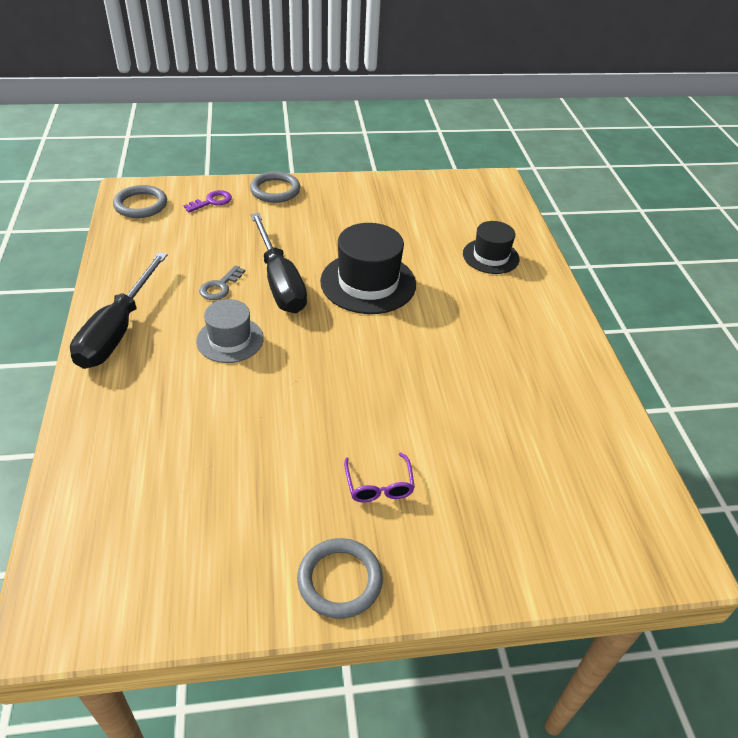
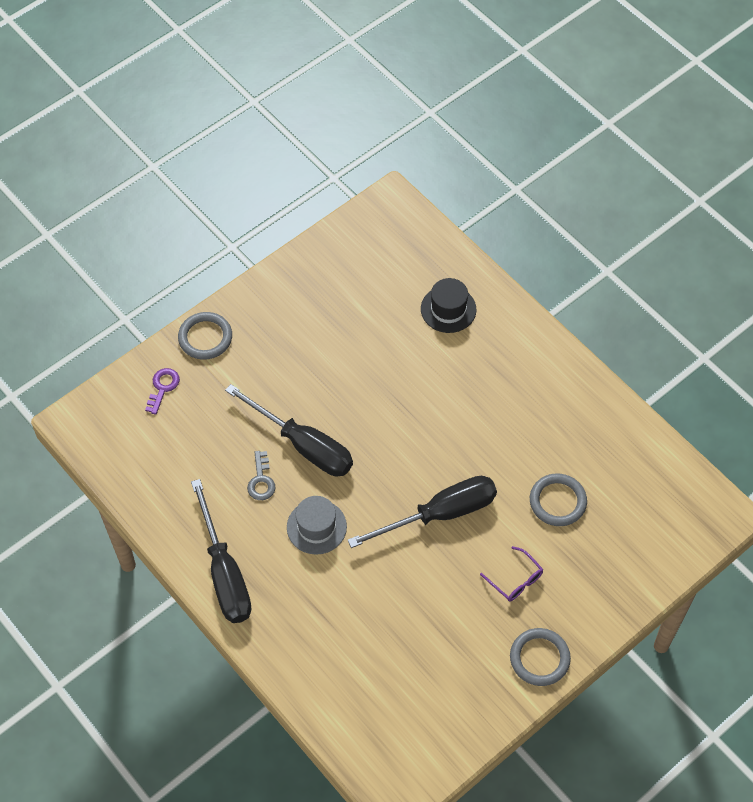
camera: 30 degrees left, 15 degrees up
grey ring [113,185,167,218] -> grey ring moved to [530,473,587,526]
black hat [320,223,416,314] -> none
none -> black screwdriver [348,476,497,548]

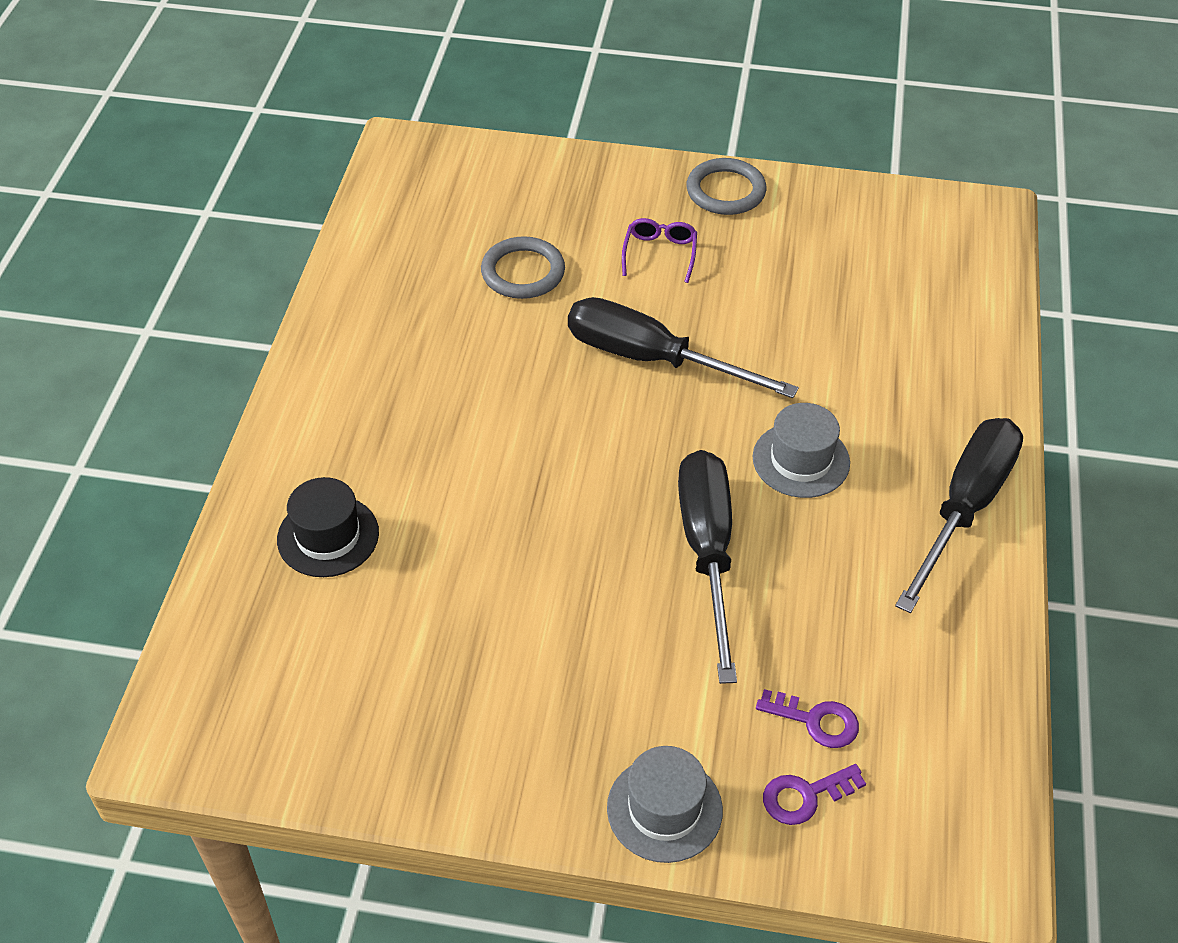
camera: 130 degrees left, 10 degrees down
grey ring [178,312,232,360] -> grey hat [607,746,723,863]
grey key [247,451,275,500] -> none
none -> purple key [756,689,859,748]

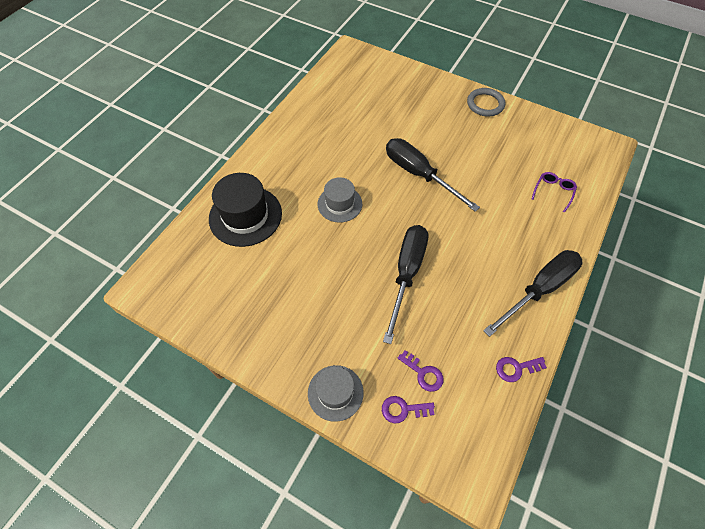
camera: 20 degrees right, 10 degrees up
black hat [277,477,379,577] -> black hat [209,173,282,247], size x1.59
grey ring [481,236,565,299] -> none
purple glasses [622,218,697,283] -> purple glasses moved to [531,172,577,213]
grey hat [753,403,850,498] -> grey hat moved to [318,177,362,223]
none -> purple key [496,357,547,382]

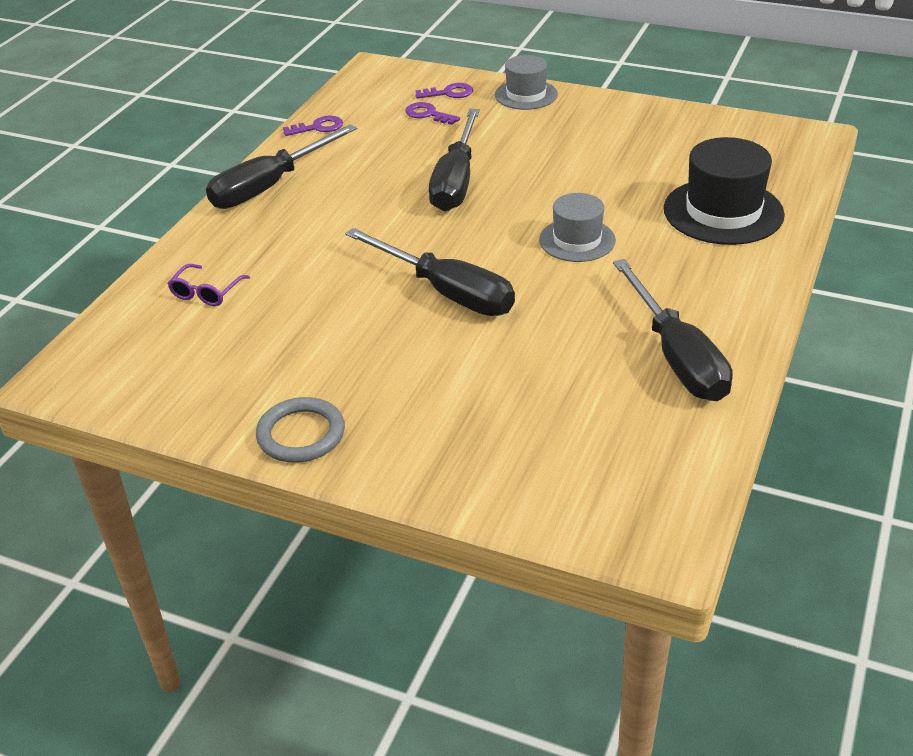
camera: 175 degrees right, 20 degrees down
none -> black screwdriver [613,259,733,401]

